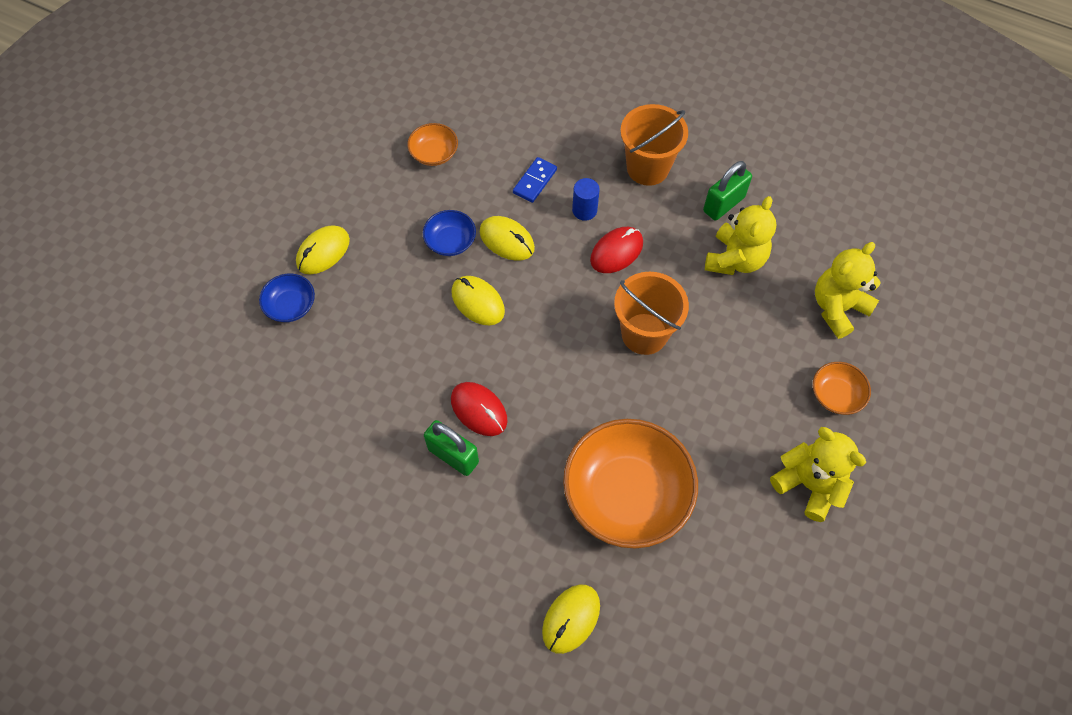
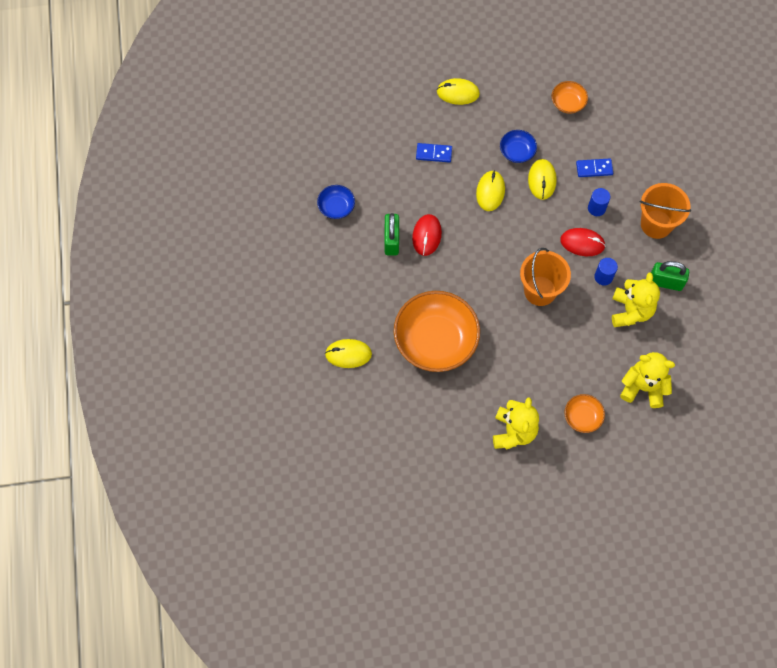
camera: 55 degrees right, 5 degrees up
blue bowl [259,273,315,322] -> blue bowl moved to [317,185,355,219]
yellow teddy bear [705,196,777,275] -> yellow teddy bear turned 75 degrees counterclockwise [612,272,660,327]
none -> blue domino [416,143,452,163]
none -> blue cylinder [594,258,618,285]

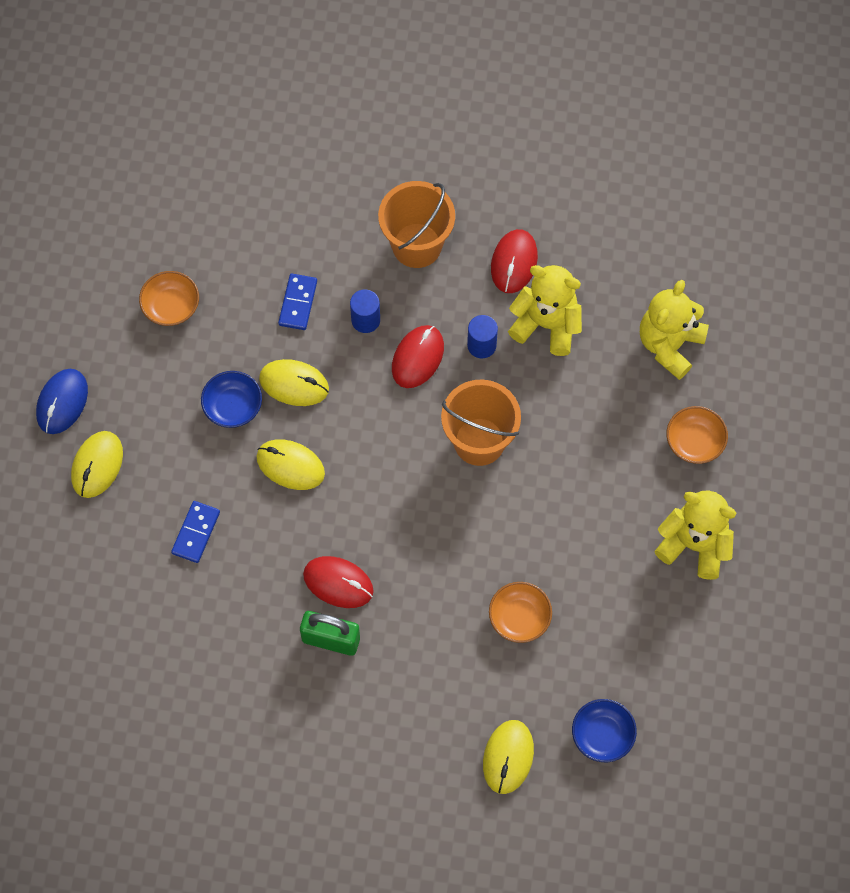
camera: 75 degrees left, 0 degrees up
blue bowl [317,185,355,219] -> blue bowl moved to [572,699,637,762]
orange bowl [394,291,480,372] -> orange bowl [489,582,552,643], size x0.46
green padlock [651,261,689,291] -> red mouse [491,229,538,293]
none -> blue mouse [36,369,88,434]

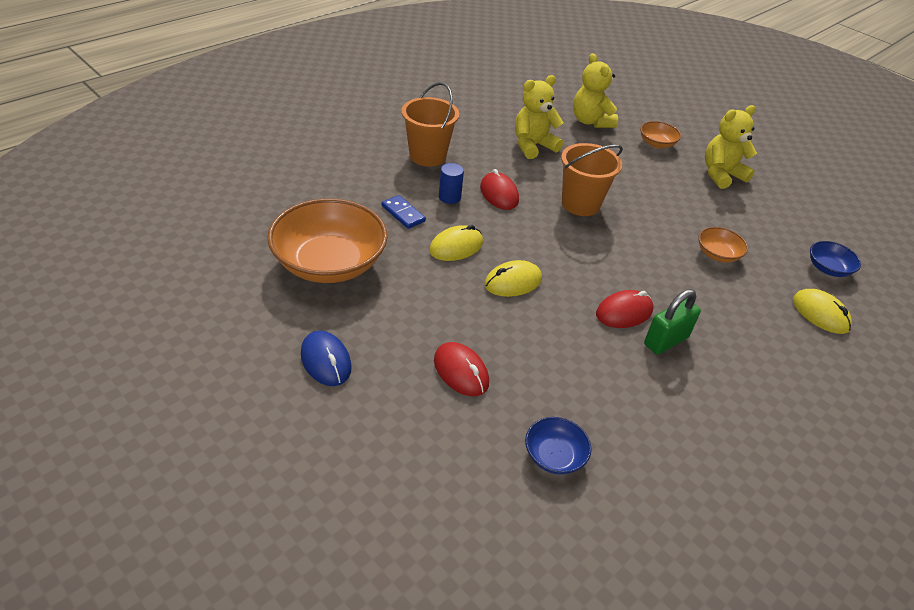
camera: 55 degrees left, 25 degrees down
yellow mouse [71,431,123,498] -> none
orange bowl [139,271,199,326] -> orange bowl [267,199,387,283], size x2.17
blue domino [171,501,220,563] -> none
blue bowl [201,371,262,428] -> blue bowl moved to [525,417,591,475]
blue cylinder [467,315,498,358] -> none
red mouse [491,229,538,293] -> red mouse moved to [434,342,489,396]

